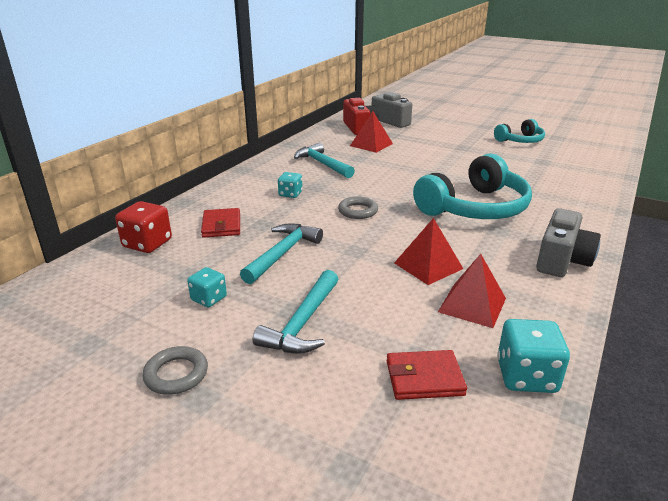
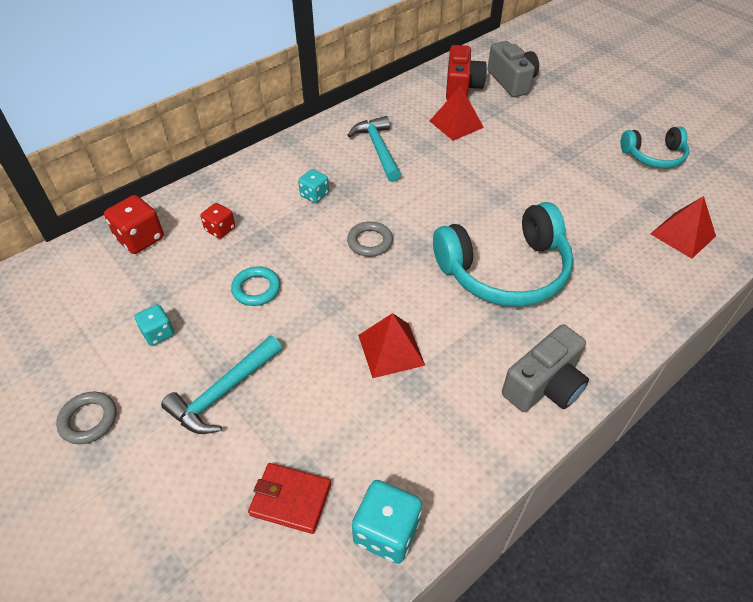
camera: 20 degrees right, 20 degrees up
red wallet [201,208,240,238] -> red dice [200,203,235,239]
turquoise hammer [240,223,323,284] -> turquoise ring [231,267,280,306]
red pyramid [438,254,506,328] -> red pyramid moved to [651,196,716,259]

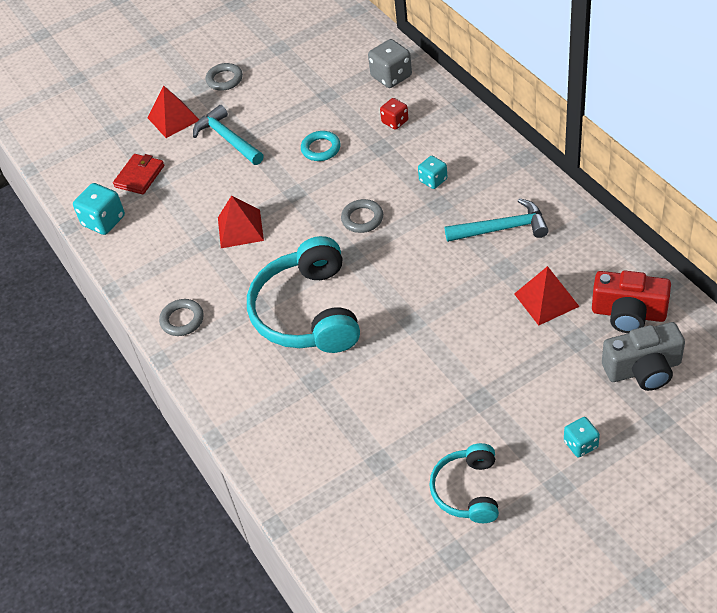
camera: 105 degrees right, 0 degrees up
red dice [104,195,164,254] -> grey dice [368,39,412,88]
turquoise dice [134,304,174,346] -> turquoise dice moved to [564,417,600,457]
grey camera [502,324,589,412] -> grey ring [159,299,204,336]
red pyramid [651,196,716,259] -> red pyramid moved to [148,85,199,138]

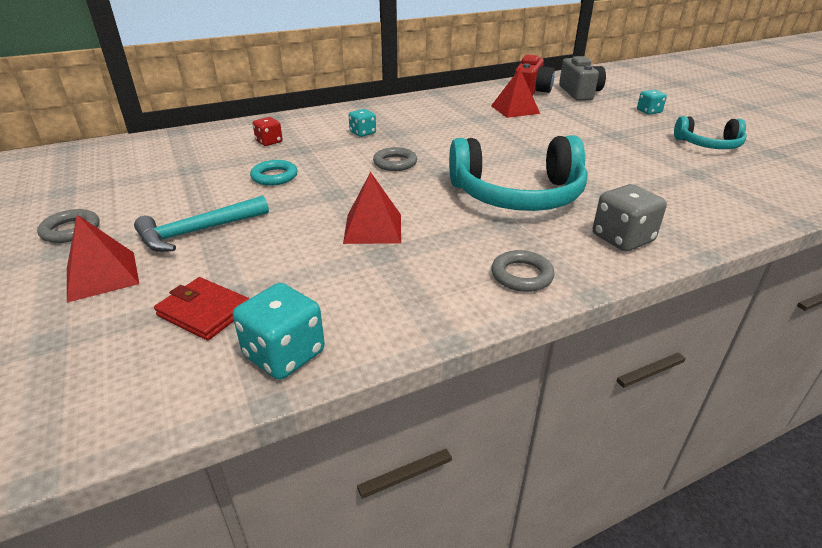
camera: 90 degrees left, 15 degrees down
grey dice [368,39,412,88] -> grey dice moved to [593,184,667,252]
turquoise hammer [445,198,549,242] -> none

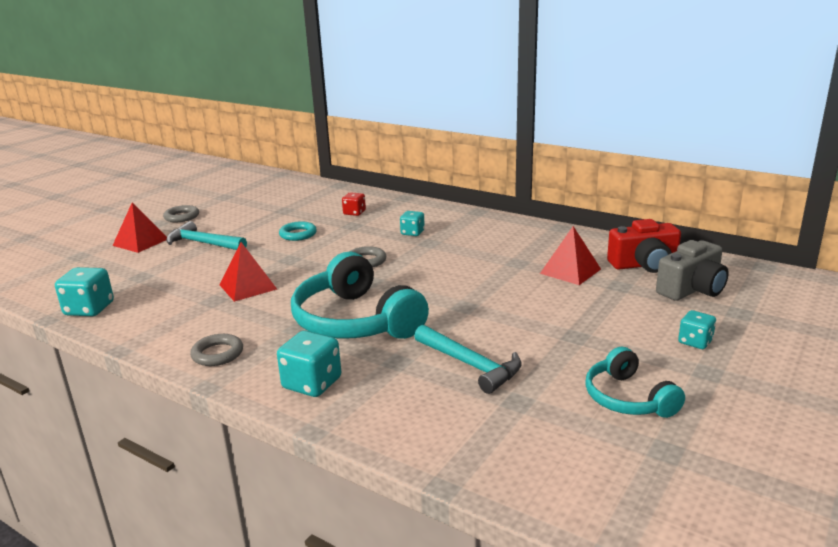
camera: 60 degrees right, 10 degrees down
red wallet [154,277,250,340] -> none
grey dice [593,184,667,252] -> turquoise dice [277,331,341,397]
none -> turquoise hammer [414,325,522,394]

